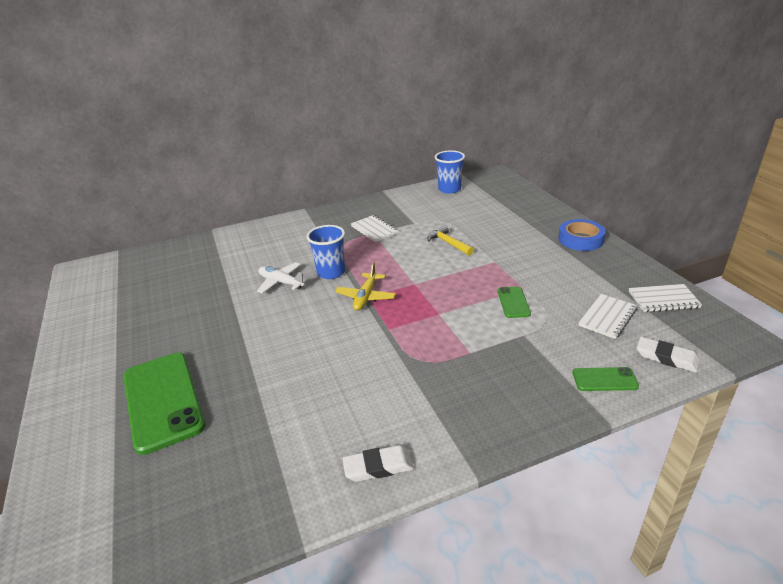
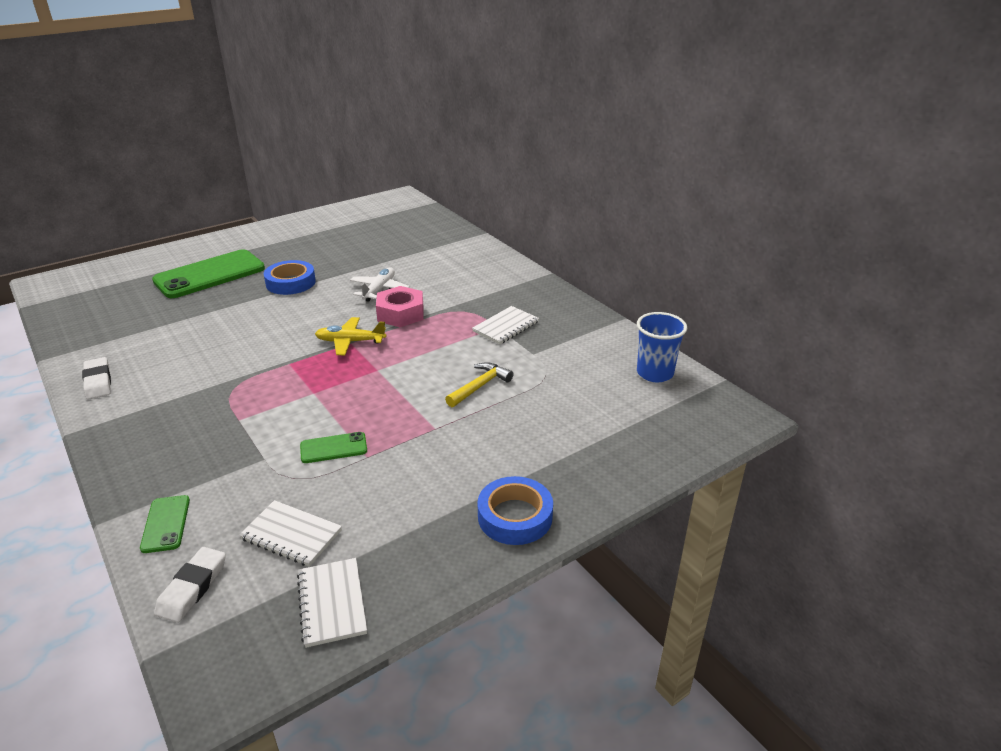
camera: 75 degrees right, 0 degrees up
blue cup [307,225,345,279] -> pink nut [376,286,424,327]
none -> blue tape [264,260,316,295]

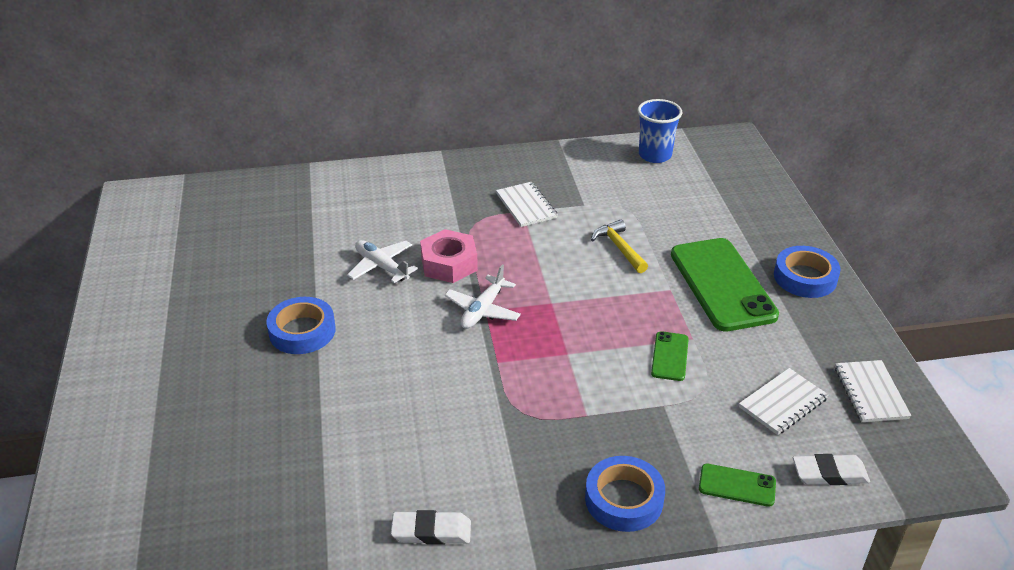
camera: 65 degrees left, 5 degrees up
green phone [152,249,265,298] -> green phone moved to [671,238,779,332]
white eraser [154,547,226,623] -> white eraser turned 45 degrees counterclockwise [793,454,870,485]
white notebook [297,558,367,648] -> white notebook turned 75 degrees clockwise [835,360,911,422]
yellow plane [315,317,387,355] -> white plane [445,264,521,329]
none -> blue tape [585,456,665,532]

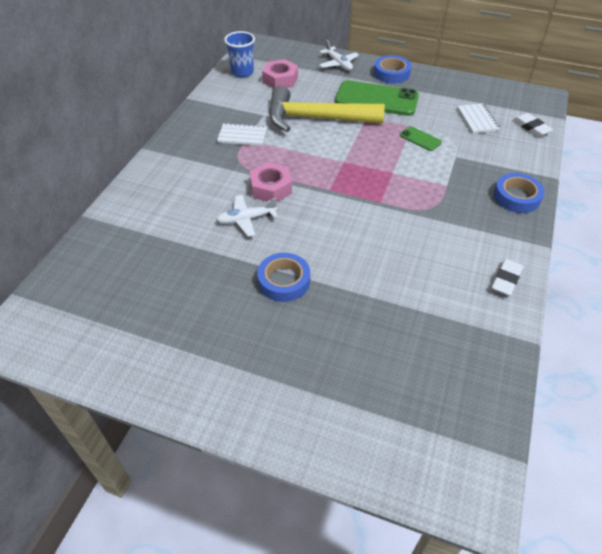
camera: 60 degrees left, 10 degrees up
white plane [445,264,521,329] -> white plane moved to [319,39,359,70]
yellow hammer [591,220,648,273] -> yellow hammer [269,86,385,132], size x2.30
green phone [699,464,776,507] -> none
white eraser [793,454,870,485] -> white eraser turned 60 degrees counterclockwise [513,113,553,137]
white notebook [835,360,911,422] -> none
none -> pink nut [262,59,298,89]

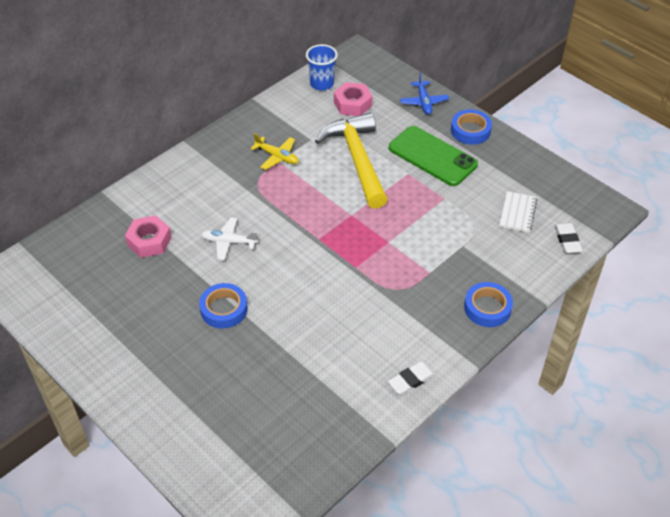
camera: 25 degrees right, 0 degrees up
white notebook [217,123,267,146] -> yellow plane [250,133,299,170]
pink nut [249,162,292,202] -> pink nut moved to [125,215,172,258]
yellow hammer [269,86,385,132] -> yellow hammer turned 45 degrees clockwise [315,113,388,209]
white plane [319,39,359,70] -> blue plane [400,73,449,115]
green phone [400,126,442,151] -> none

